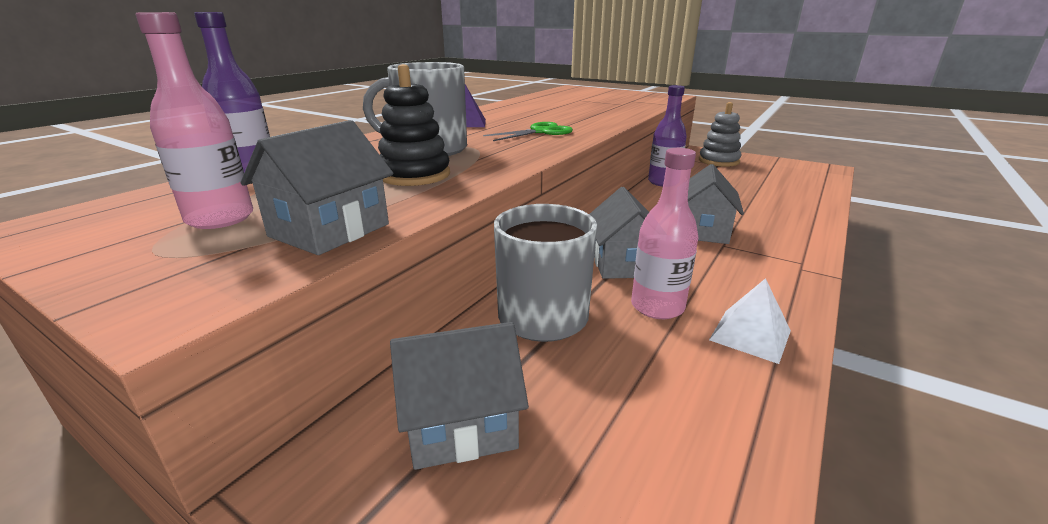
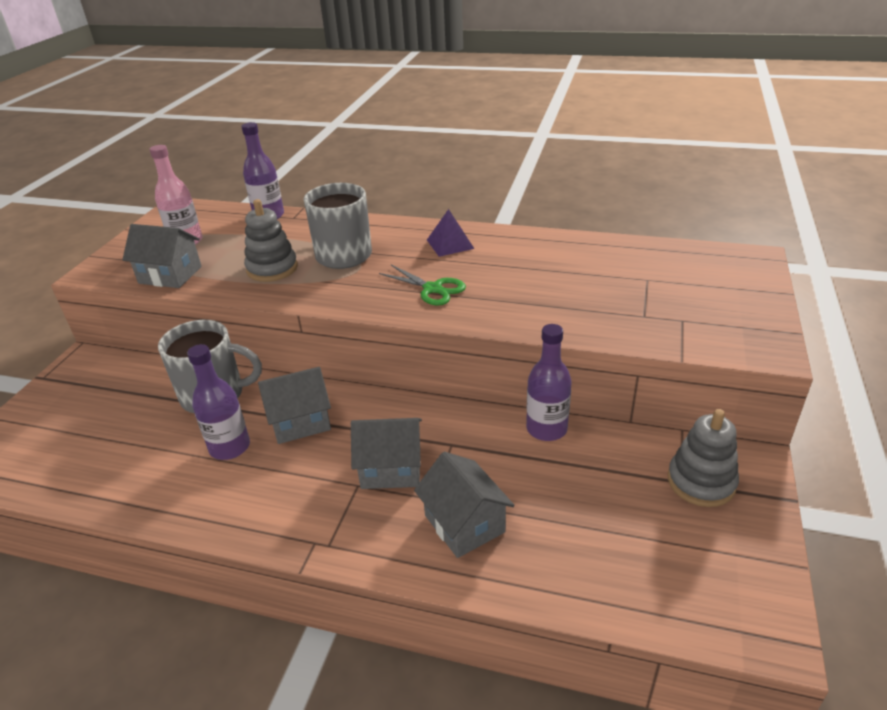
camera: 75 degrees right, 10 degrees up
black stacking toy [378,64,450,186] -> grey stacking toy [244,199,298,282]
grey house [390,322,529,470] -> grey house moved to [414,452,515,558]
pink bottle [631,148,698,319] -> purple bottle [187,344,250,460]
white pyramid [709,278,791,364] -> none

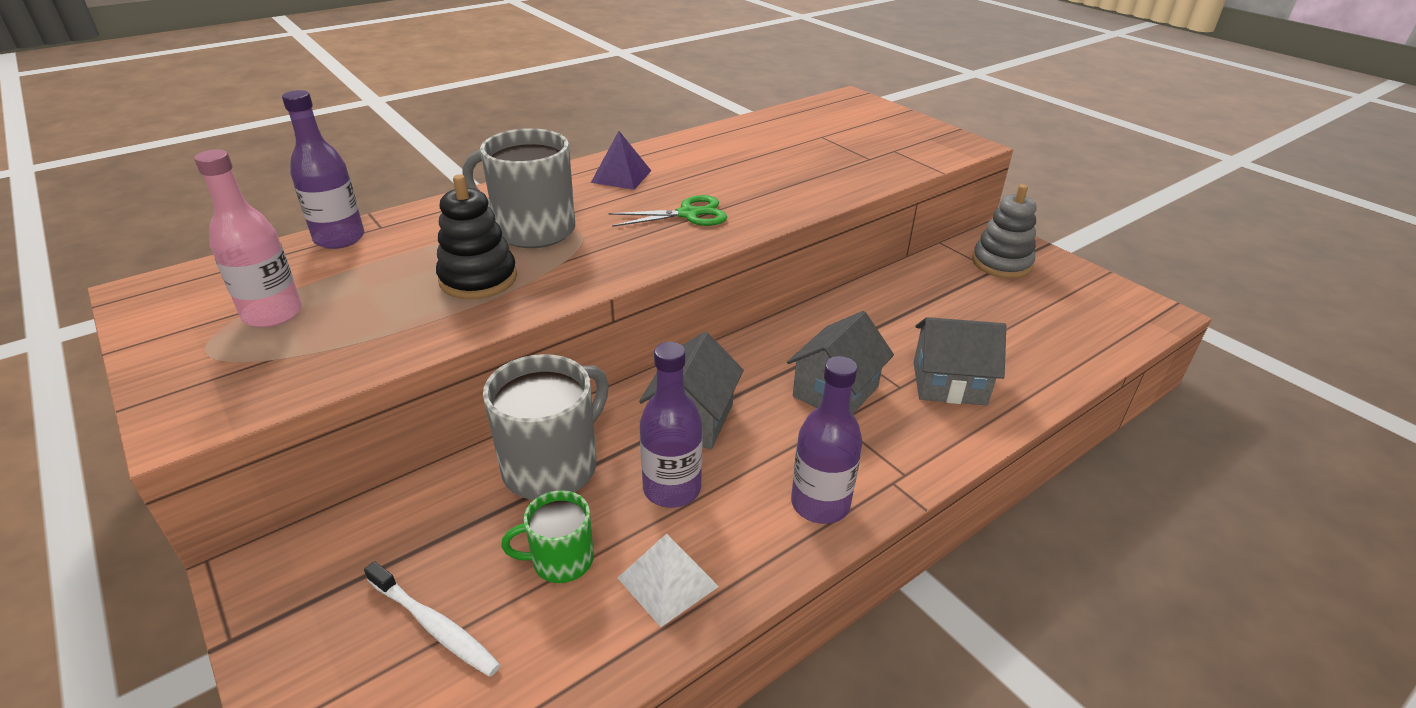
camera: 55 degrees left, 0 degrees up
grey house [122,224,202,288] -> none
grey stacking toy [244,199,298,282] -> black stacking toy [436,174,517,299]
purple bottle [526,324,572,441] -> purple bottle moved to [791,356,863,524]
none -> white toothbrush [364,561,501,677]
none -> green mug [501,490,594,583]
none -> white pyramid [618,534,719,627]

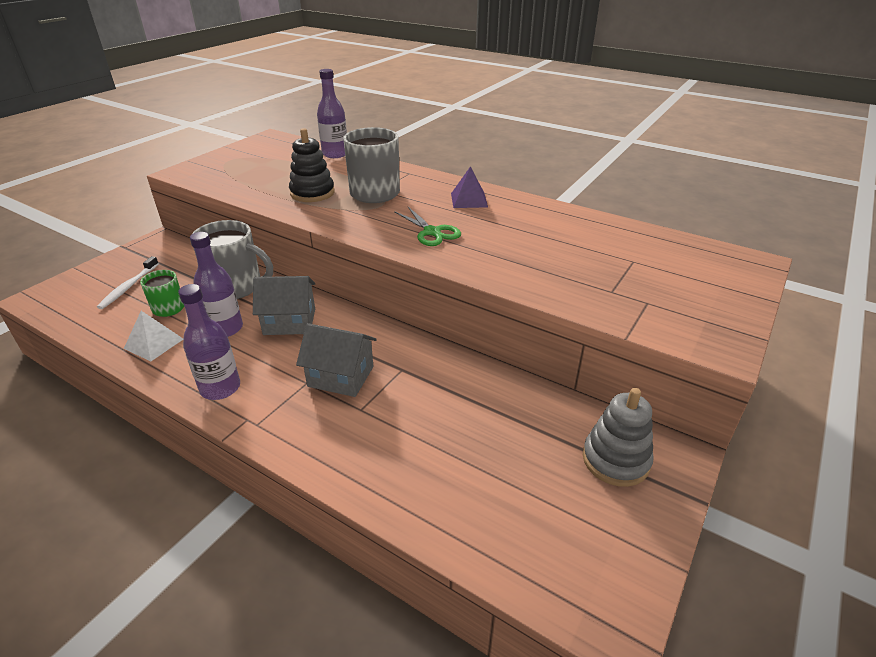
camera: 70 degrees right, 0 degrees up
pink bottle [194,149,302,328] -> none
grey house [913,317,1006,405] -> none

